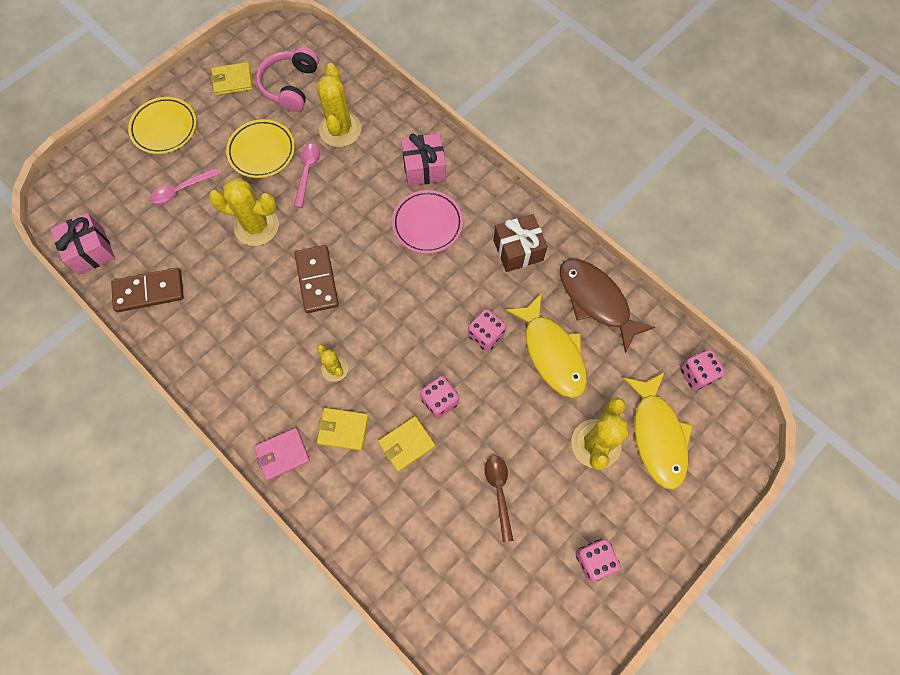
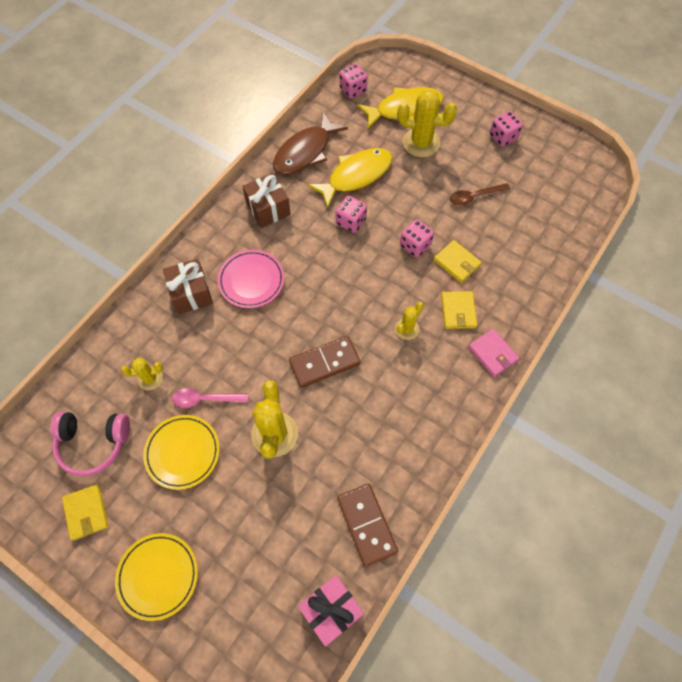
camera: 100 degrees left, 5 degrees down
pink spoon [150,168,219,205] -> none
yellow cactus [317,63,362,147] -> yellow cactus [121,358,163,390], size x0.56
pink gift [401,133,446,186] -> brown gift [163,259,213,314]

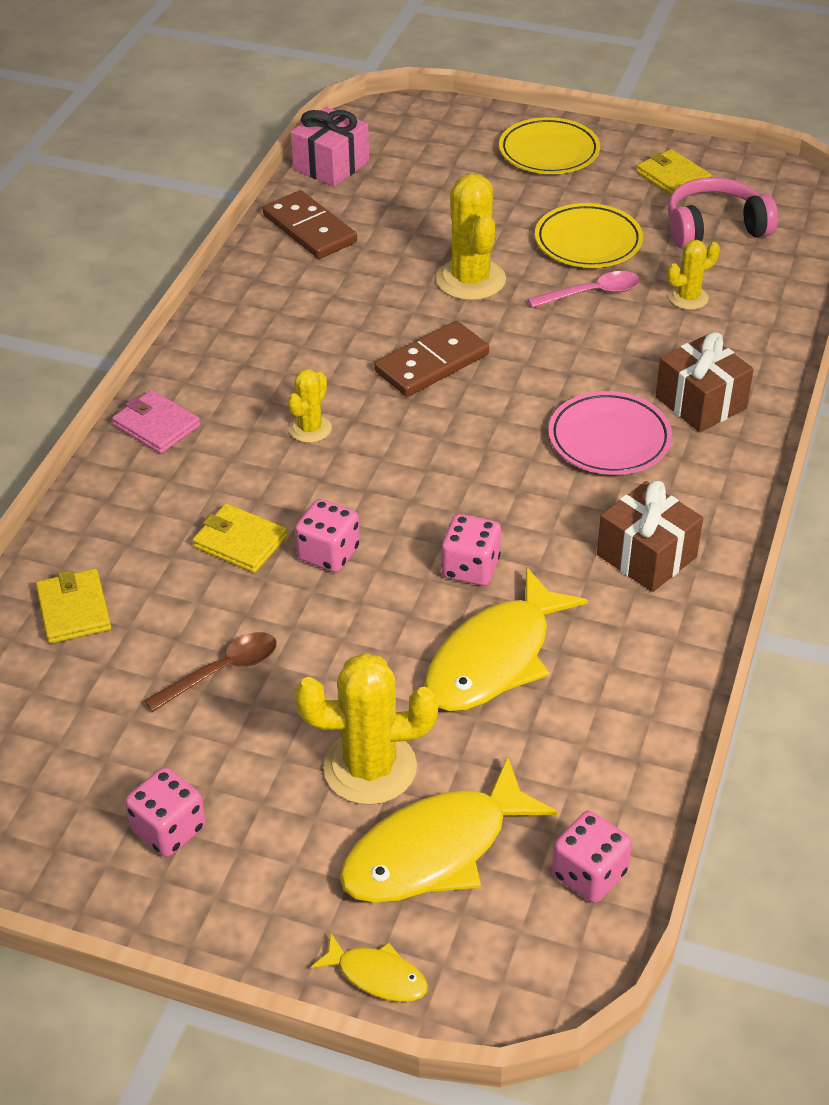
camera: 165 degrees right, 20 degrees down
brown fish [273,112,348,175] -> none
yellow wallet [441,291,477,329] -> yellow wallet moved to [36,569,111,644]
none -> yellow fish [311,932,428,1002]

